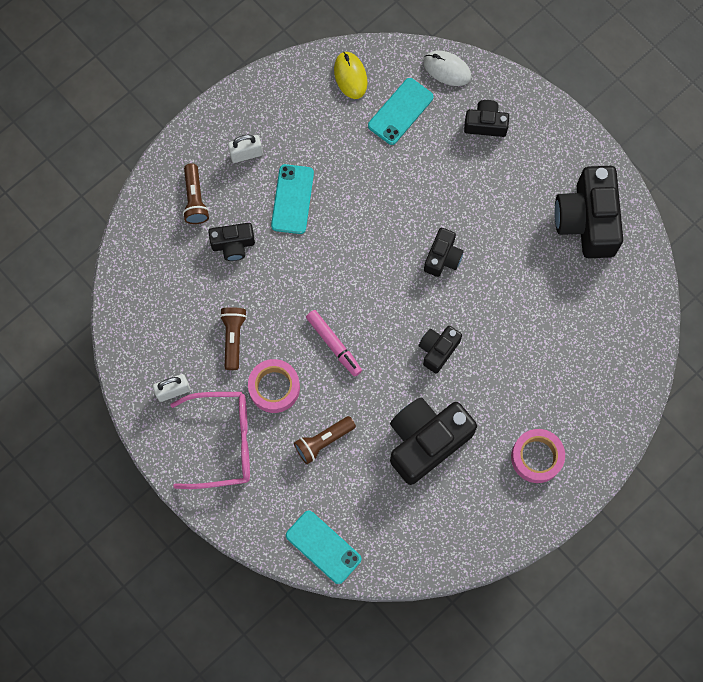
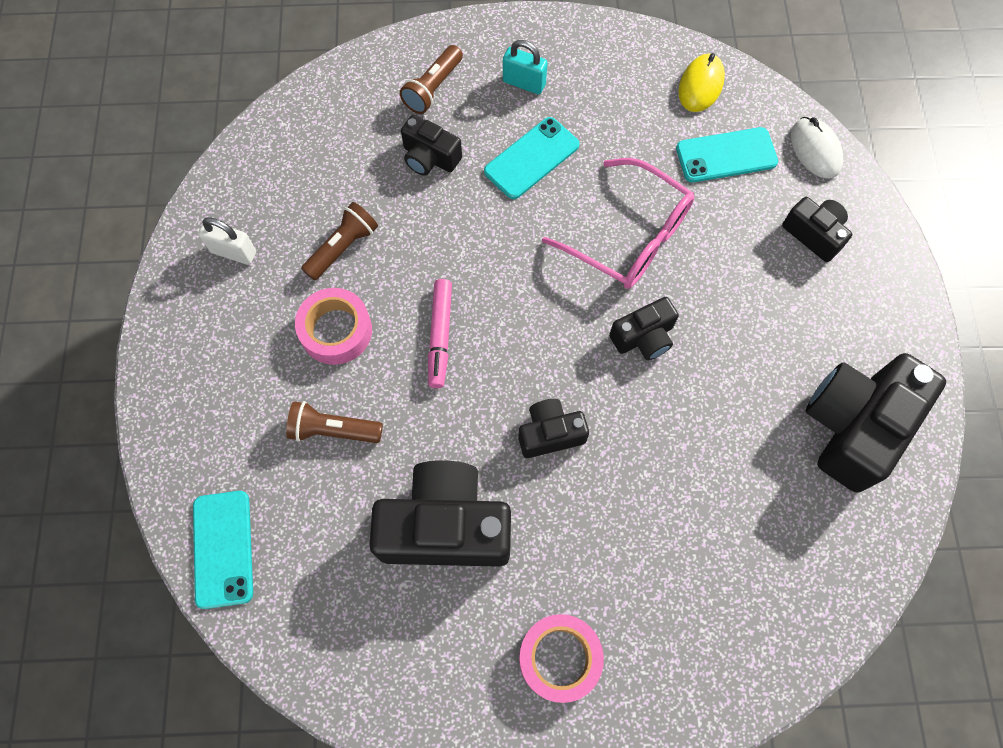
camera: 40 degrees right, 5 degrees down
pink glasses [170,392,250,489] -> pink glasses moved to [542,158,695,289]
white padlock [228,135,263,163] -> turquoise padlock [503,40,548,95]

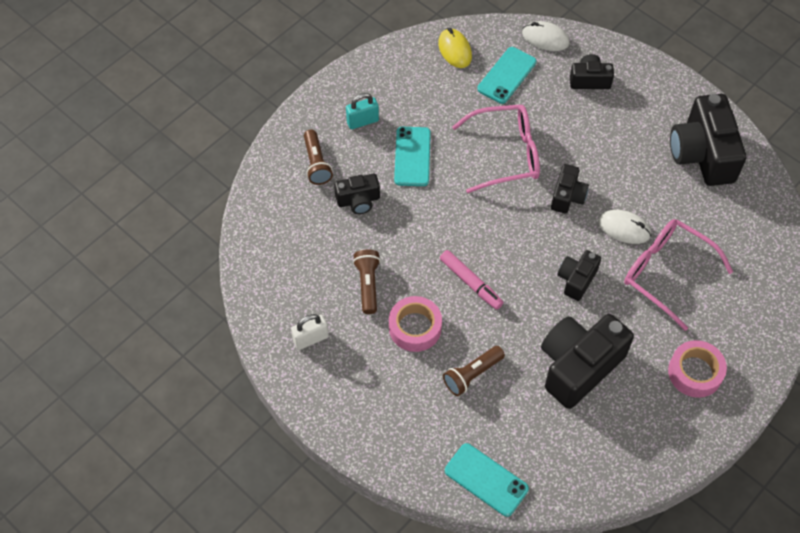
camera: 45 degrees left, 10 degrees down
none -> white mouse [598,210,651,244]
none -> pink glasses [624,219,733,331]

